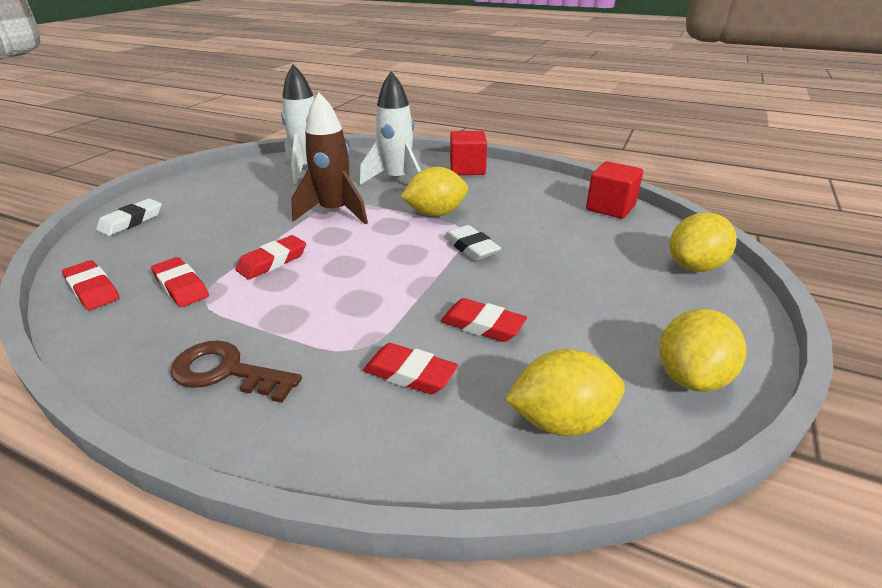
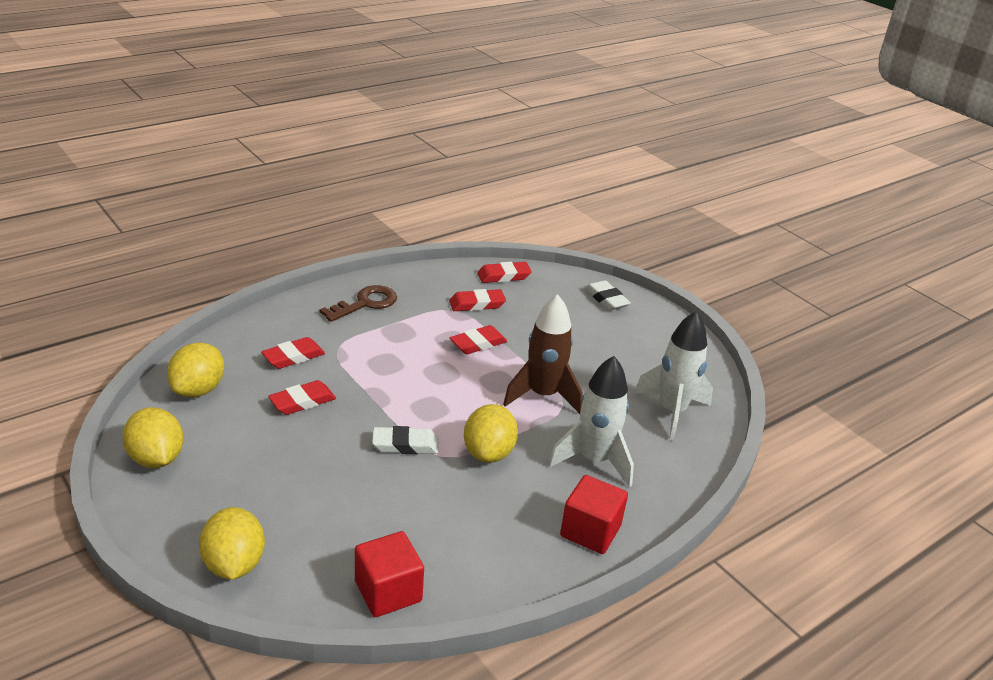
camera: 115 degrees right, 0 degrees up
red eraser [235,235,306,279] -> red eraser turned 75 degrees clockwise [450,325,507,354]

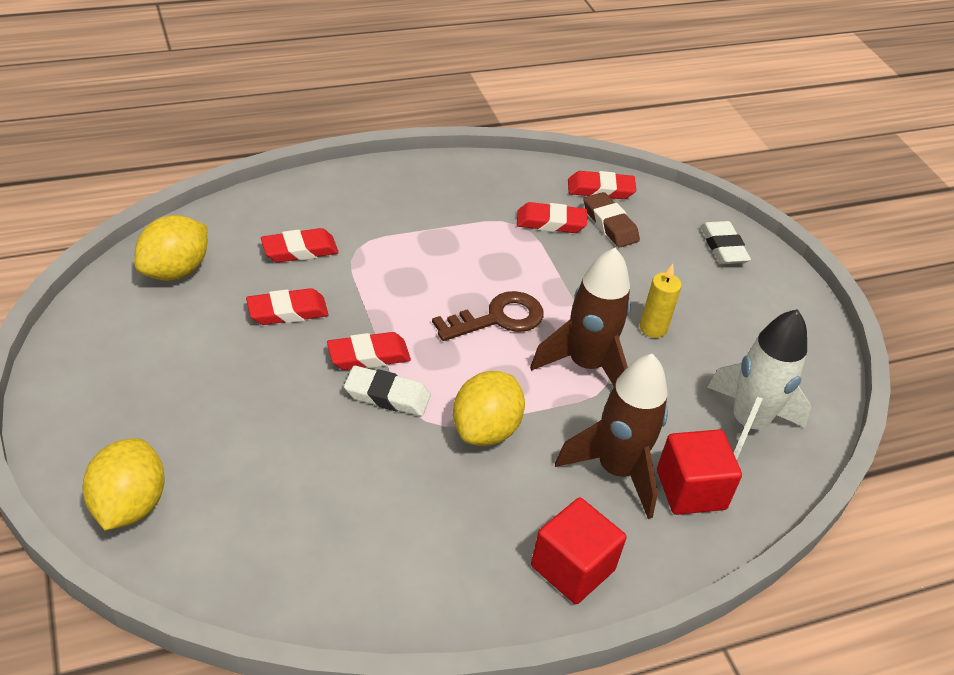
camera: 15 degrees right, 10 degrees up
yellow lemon [123,407,183,468] -> none
brown key [319,285,397,322] -> brown key moved to [432,291,544,341]
red cube [355,531,424,617] -> red cube moved to [657,429,742,515]
red eraser [450,325,507,354] -> red eraser moved to [327,332,411,370]
white rocket [548,356,634,487] -> brown rocket [555,354,668,519]
none -> brown eraser [584,192,640,248]
none -> yellow candle [640,264,682,338]

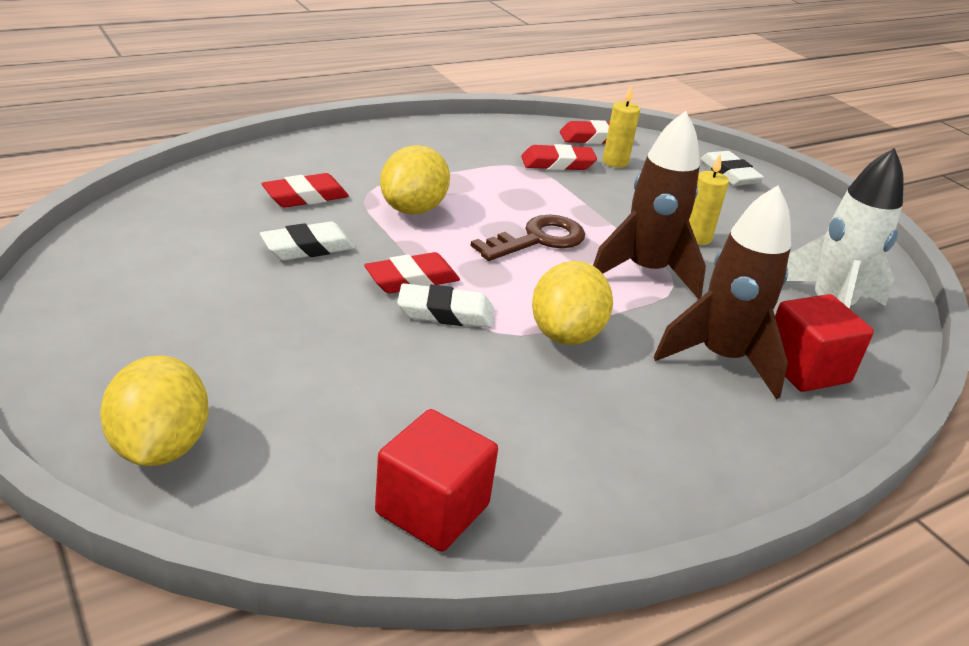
camera: 10 degrees left, 10 degrees down
yellow lemon [134,215,207,281] -> yellow lemon moved to [380,145,450,214]
red eraser [246,288,329,325] -> white eraser [260,221,355,260]
red cube [531,498,626,604] -> red cube moved to [375,409,498,552]
brown eraser [584,192,640,248] -> yellow candle [603,84,640,168]

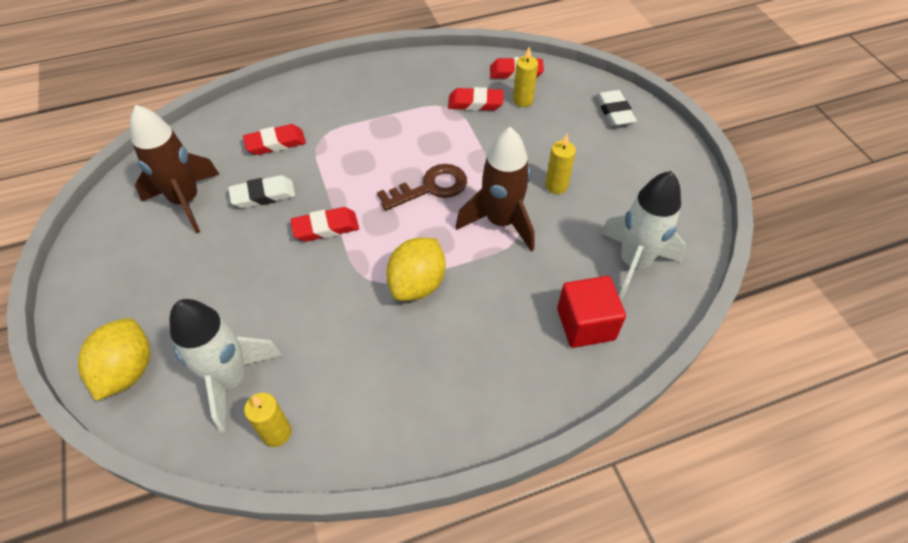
camera: 15 degrees right, 20 degrees up
red cube [375,409,498,552] -> yellow candle [244,393,292,447]
yellow lemon [380,145,450,214] -> none
white eraser [397,283,494,328] -> none
brown rocket [653,185,791,399] -> brown rocket moved to [130,105,220,233]
none -> white rocket [169,299,283,433]

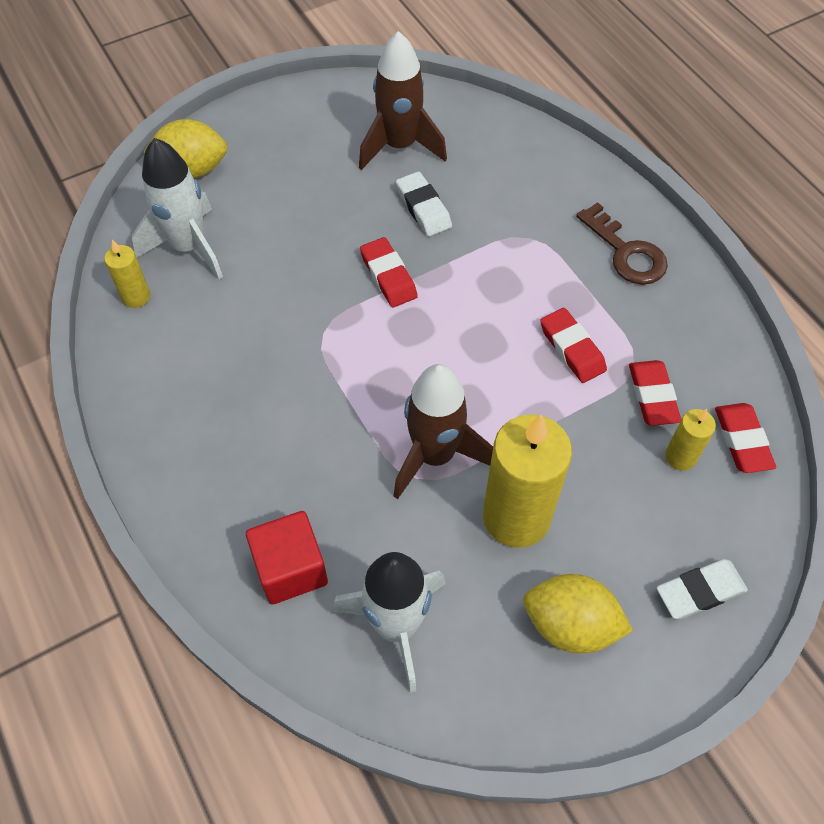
camera: 80 degrees right, 5 degrees up
red eraser [243,124,306,155] -> red eraser moved to [540,308,607,383]
brown key [377,164,467,211] -> brown key moved to [576,202,668,285]
yellow lemon [386,238,446,301] -> yellow lemon moved to [523,574,633,653]
yellow candle [545,134,576,194] -> yellow candle [483,414,572,548], size x2.08

